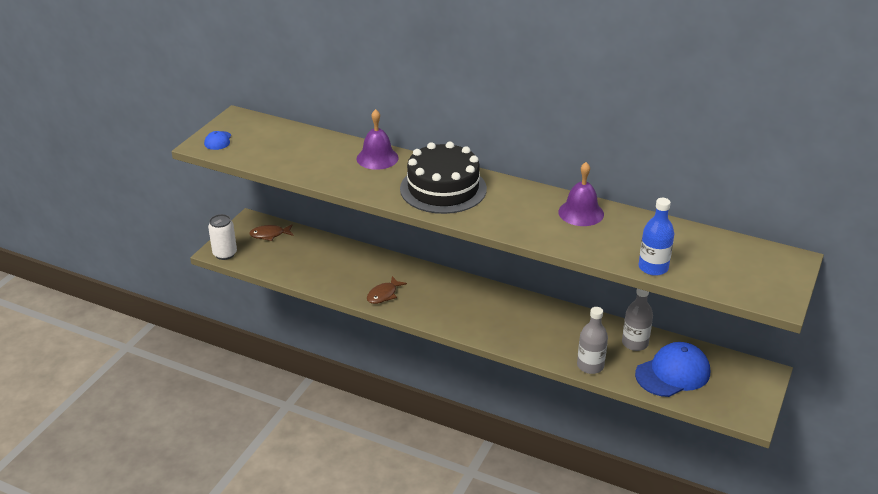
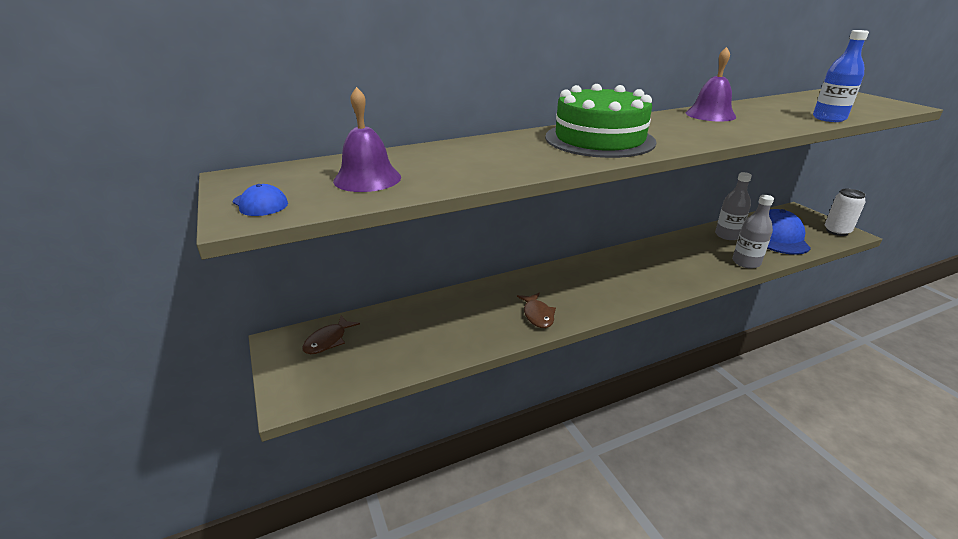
camera: 50 degrees left, 5 degrees down
white can [208,214,237,260] -> white can moved to [825,189,866,236]
purple bell [356,109,399,170] -> purple bell moved to [333,87,401,192]
black cake [400,142,487,214] -> green cake [545,84,657,158]

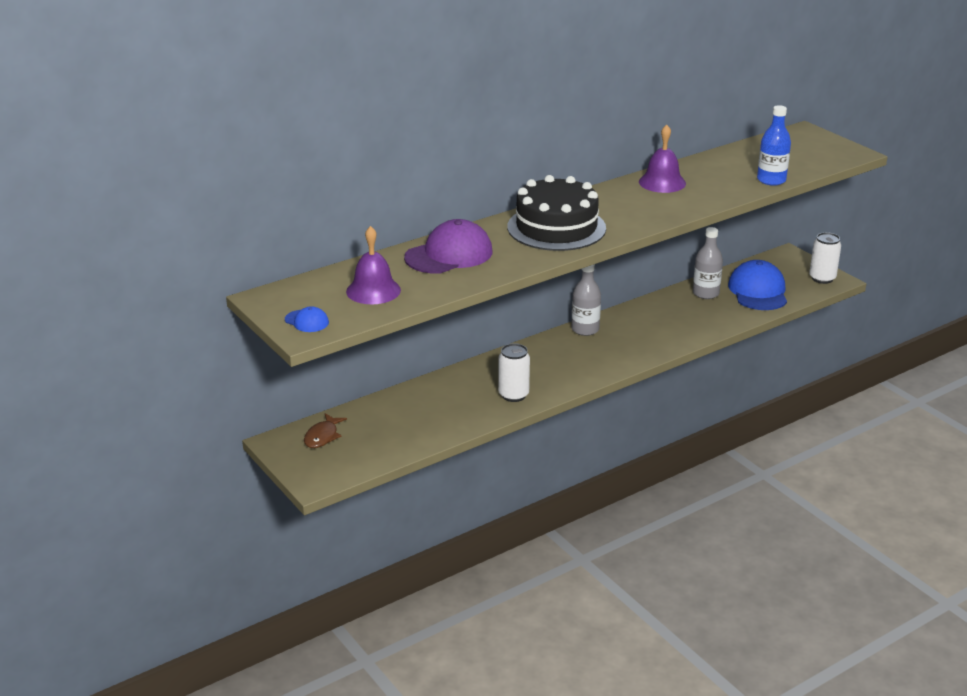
camera: 10 degrees left, 0 degrees up
brown fish [517,293,556,328] -> white can [498,343,530,402]
green cake [545,84,657,158] -> black cake [507,175,606,251]
grey bottle [732,195,774,269] -> grey bottle moved to [571,264,601,336]
none -> purple cap [404,219,493,273]

